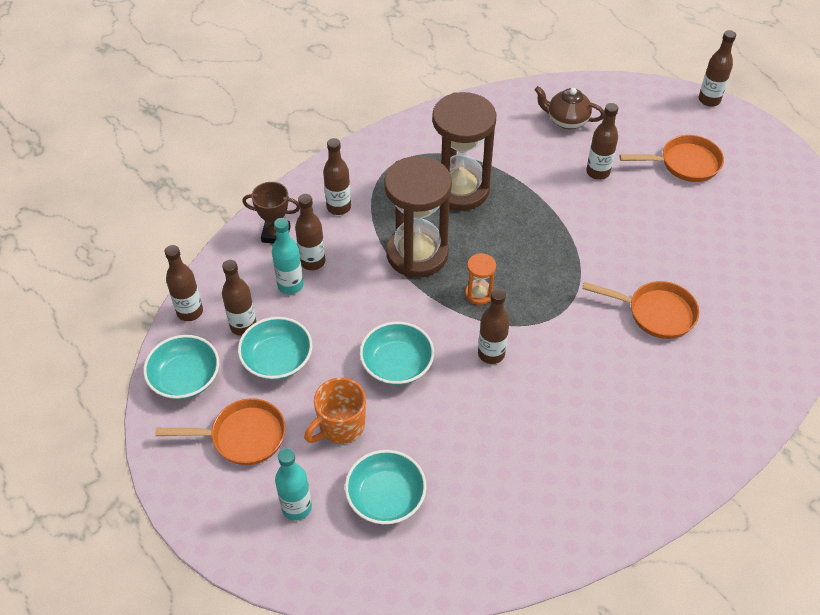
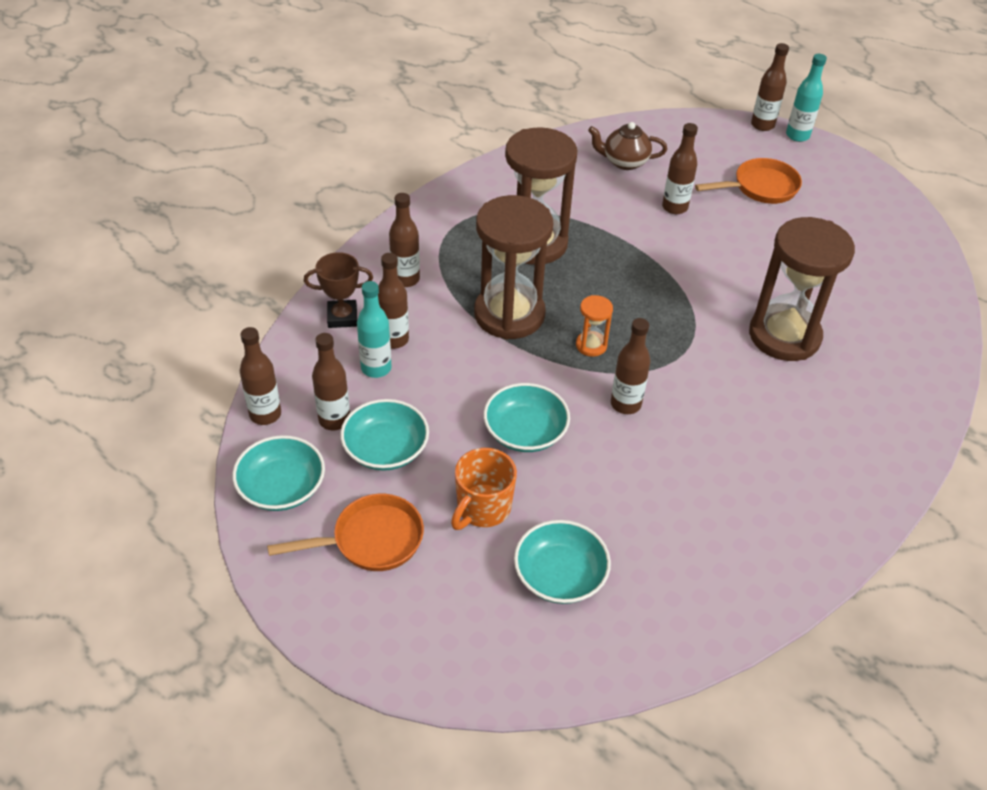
camera: 15 degrees left, 5 degrees down
turquoise bottle [275,448,312,521] -> turquoise bottle moved to [786,54,827,142]
orange pan [582,281,699,339] -> brown hourglass [749,217,855,361]

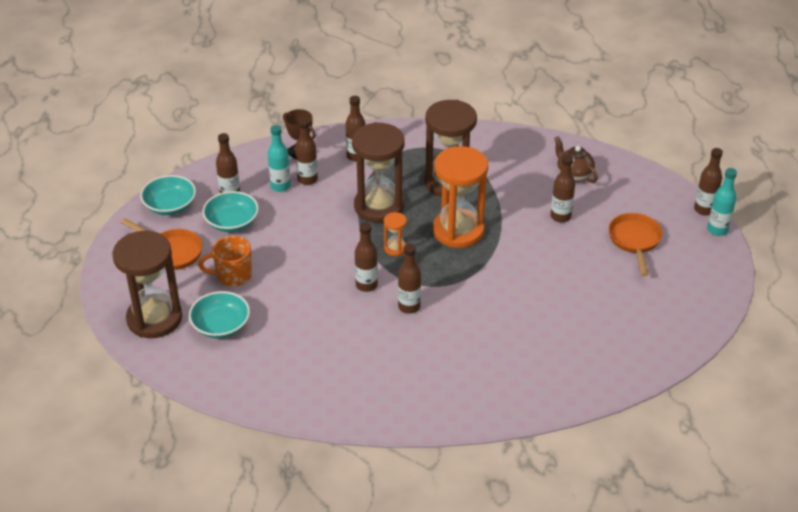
camera: 50 degrees right, 5 degrees down
brown bottle [240,327,281,425] -> brown bottle moved to [398,244,421,314]
turquoise bowl [483,383,570,452] -> none
orange pan [695,158,802,204] -> orange pan turned 120 degrees counterclockwise [608,213,663,276]
brown hourglass [749,217,855,361] -> brown hourglass moved to [112,231,182,338]
none -> orange hourglass [433,146,488,248]

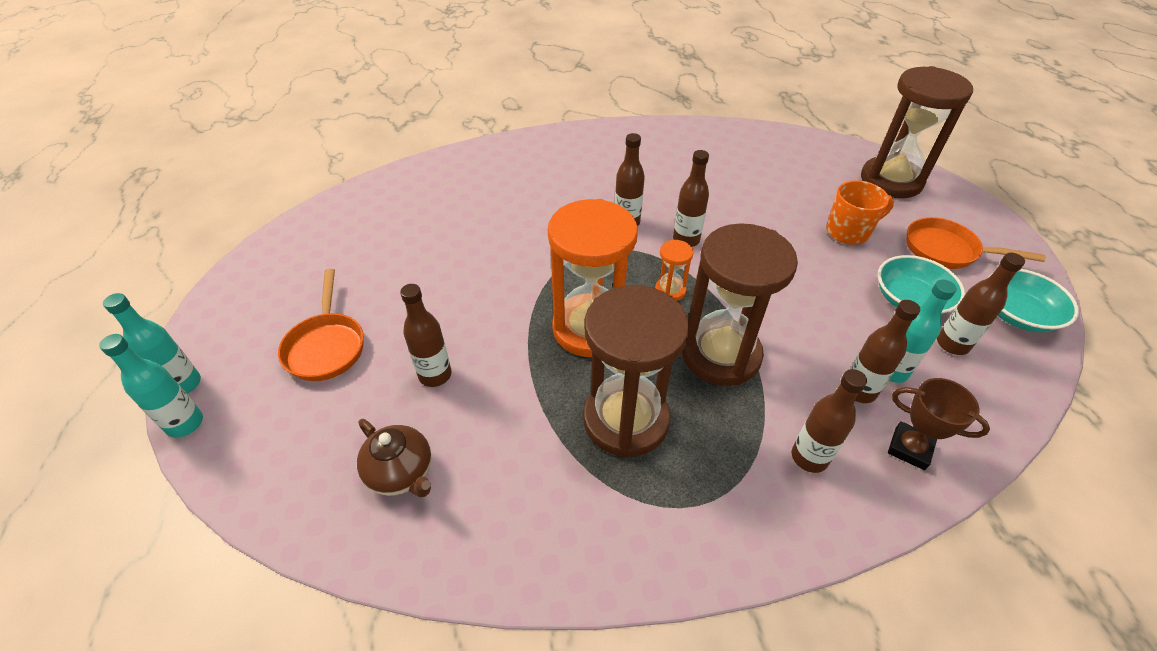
camera: 170 degrees right, 5 degrees up
turquoise bowl [189,291,250,338] -> none
brown bottle [694,148,723,215] -> turquoise bottle [99,334,203,438]

